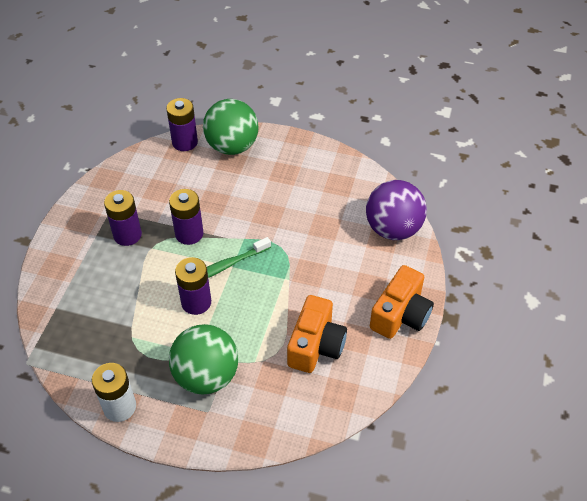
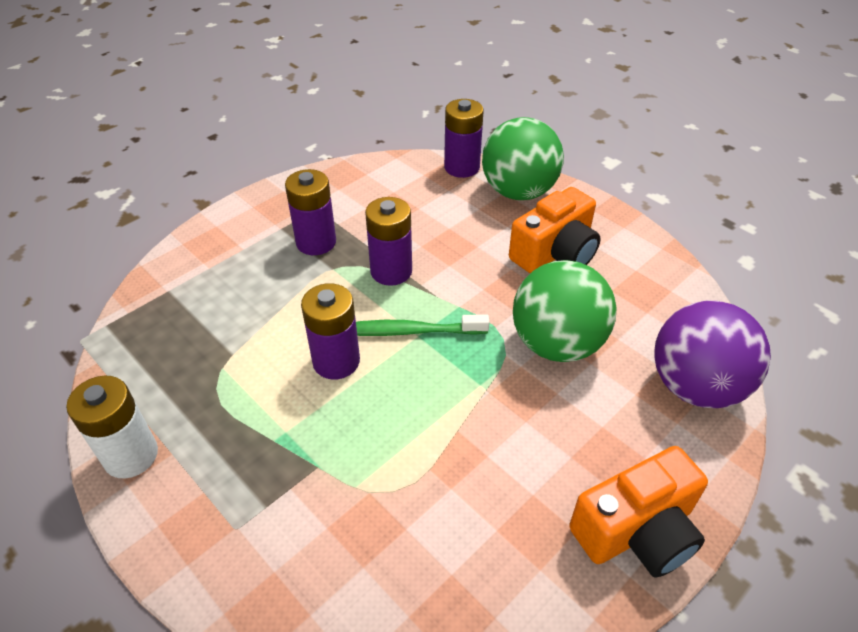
camera: 30 degrees right, 5 degrees down
green ball [169,324,239,395] -> green ball moved to [513,260,616,362]
orange camera [287,295,347,373] -> orange camera moved to [509,187,601,273]

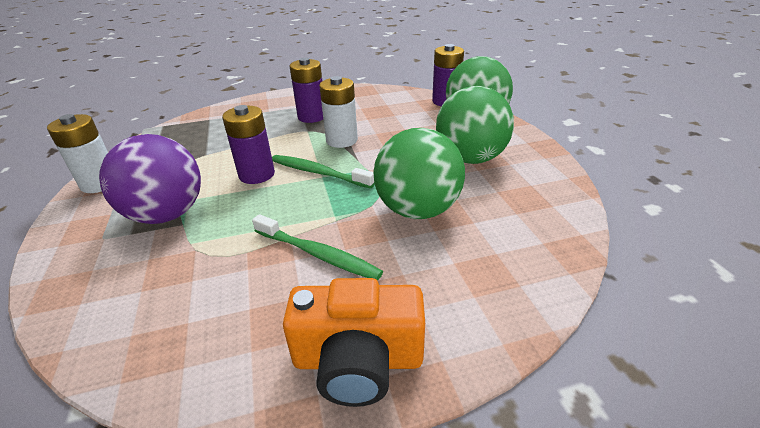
camera: 30 degrees right, 10 degrees down
purple battery [365,197,412,286] -> white battery [319,76,358,148]
orange camera [509,187,601,273] -> green ball [436,86,514,164]
purple ball [654,301,771,408] -> purple ball moved to [99,134,201,224]
none -> green toothbrush [252,214,383,281]

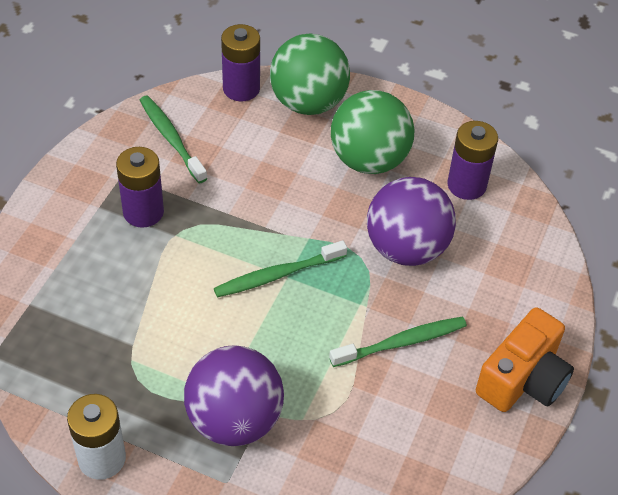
camera: 55 degrees left, 15 degrees up
purple battery [222,105,275,184] -> purple battery moved to [447,121,498,200]
white battery [319,76,358,148] -> none
green ball [373,128,465,219] -> purple ball [367,177,456,266]
none -> green toothbrush [140,95,207,183]

